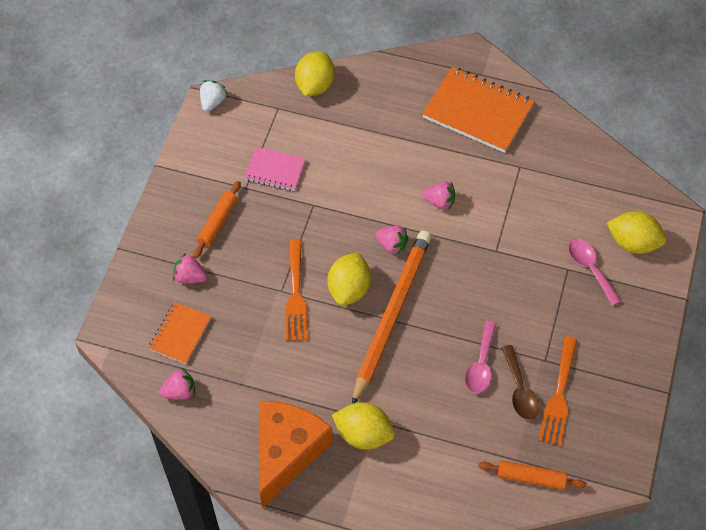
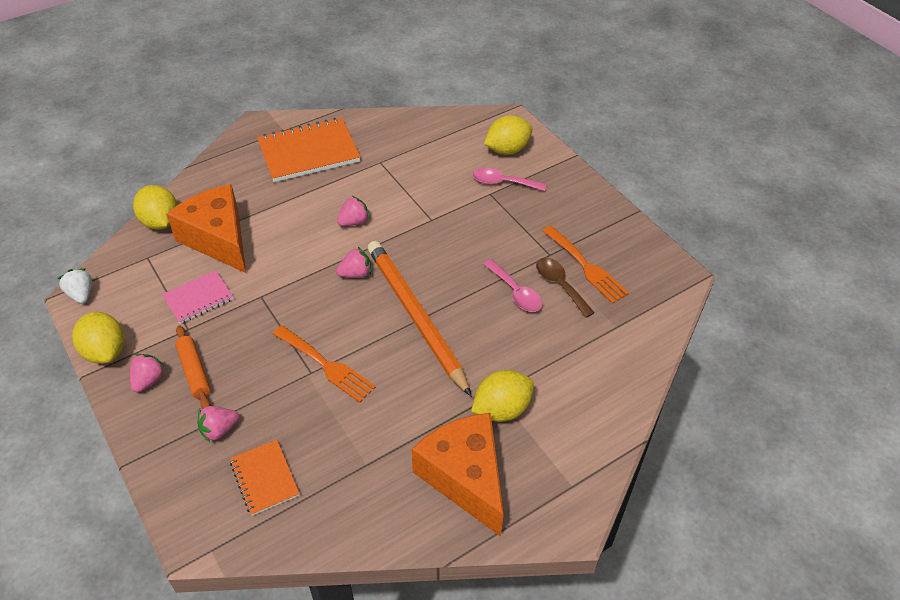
camera: 50 degrees left, 10 degrees down
pink strawberry [159,367,195,400] -> pink strawberry moved to [130,354,166,392]
yellow lemon [327,252,371,306] -> yellow lemon moved to [72,312,124,364]
orange rolling pin [478,460,587,490] -> none
brown spoon [502,345,540,420] -> brown spoon turned 150 degrees counterclockwise [536,258,595,318]
none -> orange cheese [166,184,246,273]

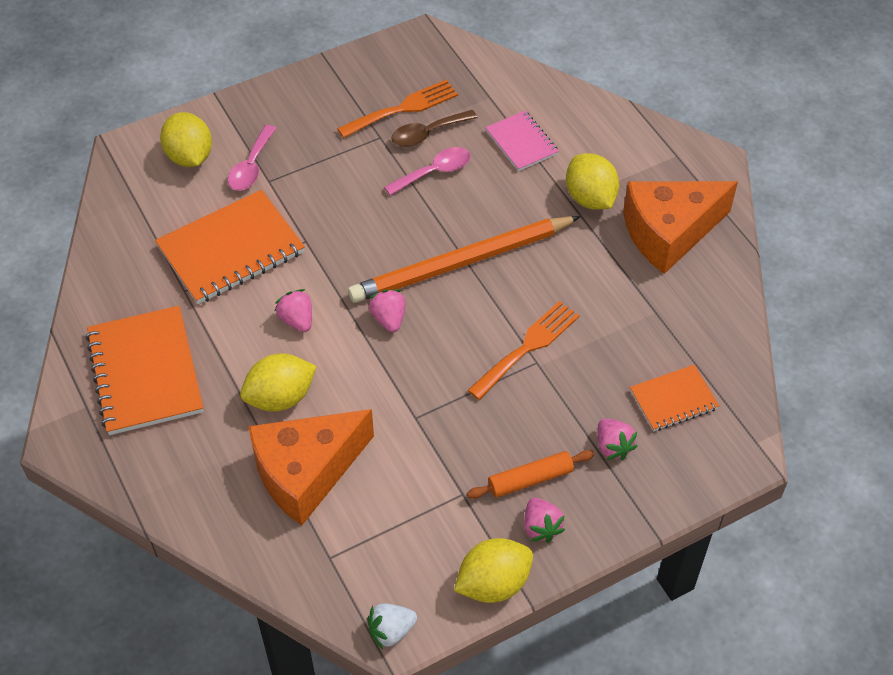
camera: 85 degrees left, 5 degrees up
pink strawberry [130,354,166,392] -> pink strawberry turned 135 degrees counterclockwise [524,498,565,543]
yellow lemon [133,185,177,230] -> yellow lemon moved to [240,353,317,412]
pink notebook [162,270,233,324] -> pink notebook moved to [485,111,559,171]
none -> orange notebook [155,190,305,304]

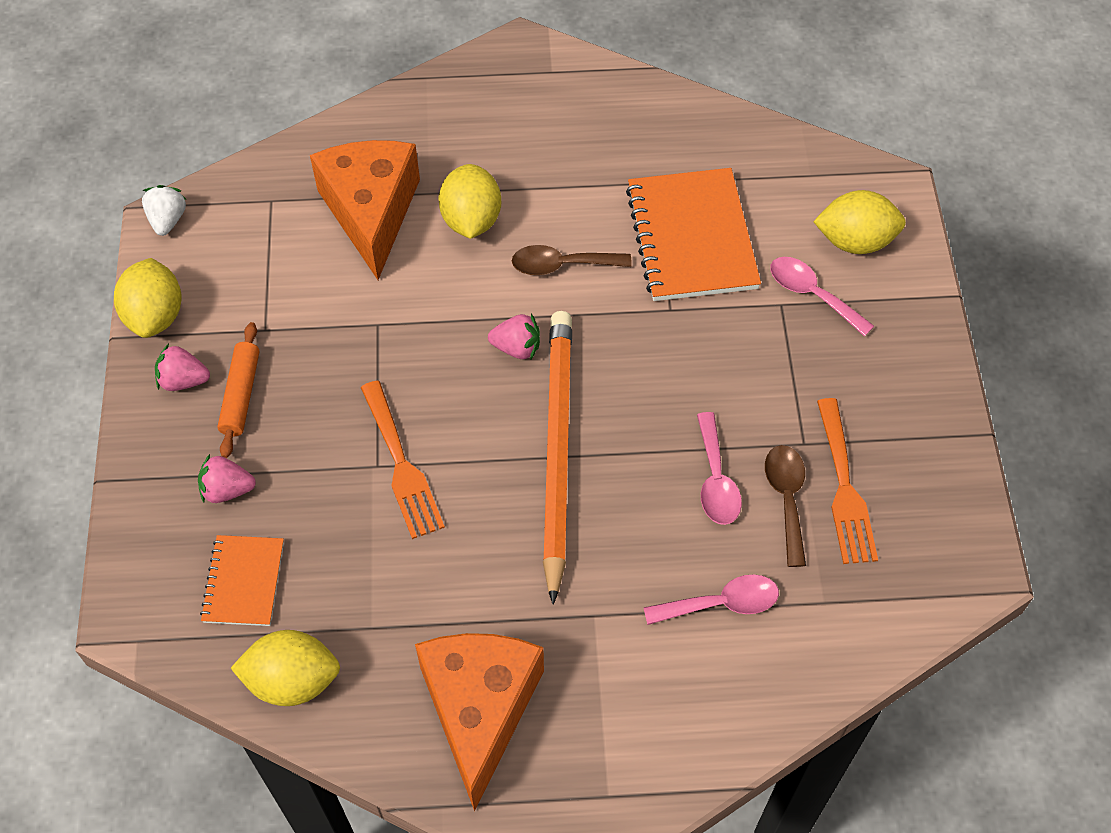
camera: 115 degrees right, 5 degrees up
orange notebook [86,306,203,435] -> none
pink strawberry [275,289,312,332] -> brown spoon [512,245,632,275]
pink notebook [485,111,559,171] -> pink spoon [643,574,779,625]
yellow lemon [566,153,619,210] -> yellow lemon moved to [231,630,340,706]

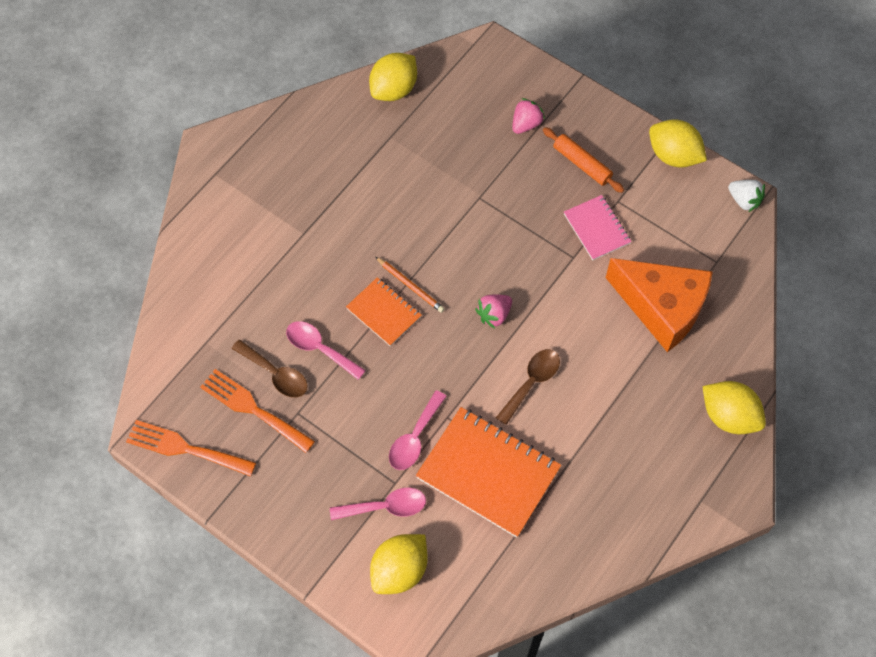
camera: 130 degrees right, 5 degrees up
pink strawberry [155,344,210,391] -> none
orange notebook [200,535,284,626] -> orange notebook moved to [346,277,422,346]
orange fork [361,381,445,539] -> orange fork moved to [126,420,256,477]
orange cheese [415,633,544,812] -> none
yellow lemon [438,164,501,239] -> yellow lemon moved to [703,381,766,434]
orange pencil [543,311,572,605] -> orange pencil [376,257,445,313], size x0.40
pink spoon [643,574,779,625] -> pink spoon moved to [389,390,447,470]
none -> pink notebook [564,195,632,260]

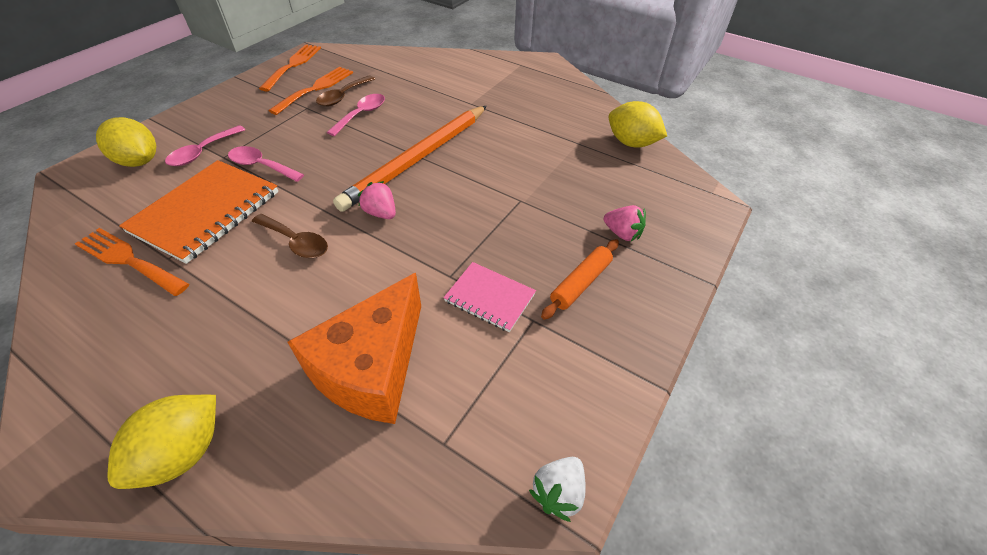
camera: 85 degrees right, 15 degrees down
pink spoon [330,488,426,520] -> pink spoon turned 45 degrees clockwise [165,125,245,166]
orange notebook [346,277,422,346] -> none
orange pencil [376,257,445,313] -> orange pencil [333,106,487,212], size x2.49
pink notebook [564,195,632,260] -> pink notebook turned 60 degrees clockwise [443,262,536,332]
yellow lemon [649,119,707,168] -> none
none -> orange fork [75,228,189,296]

